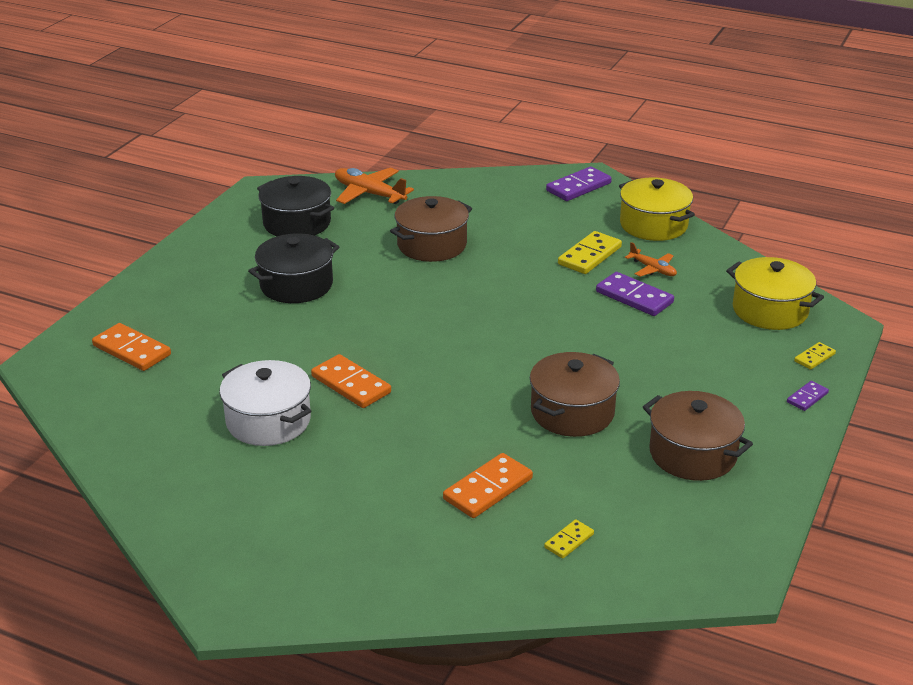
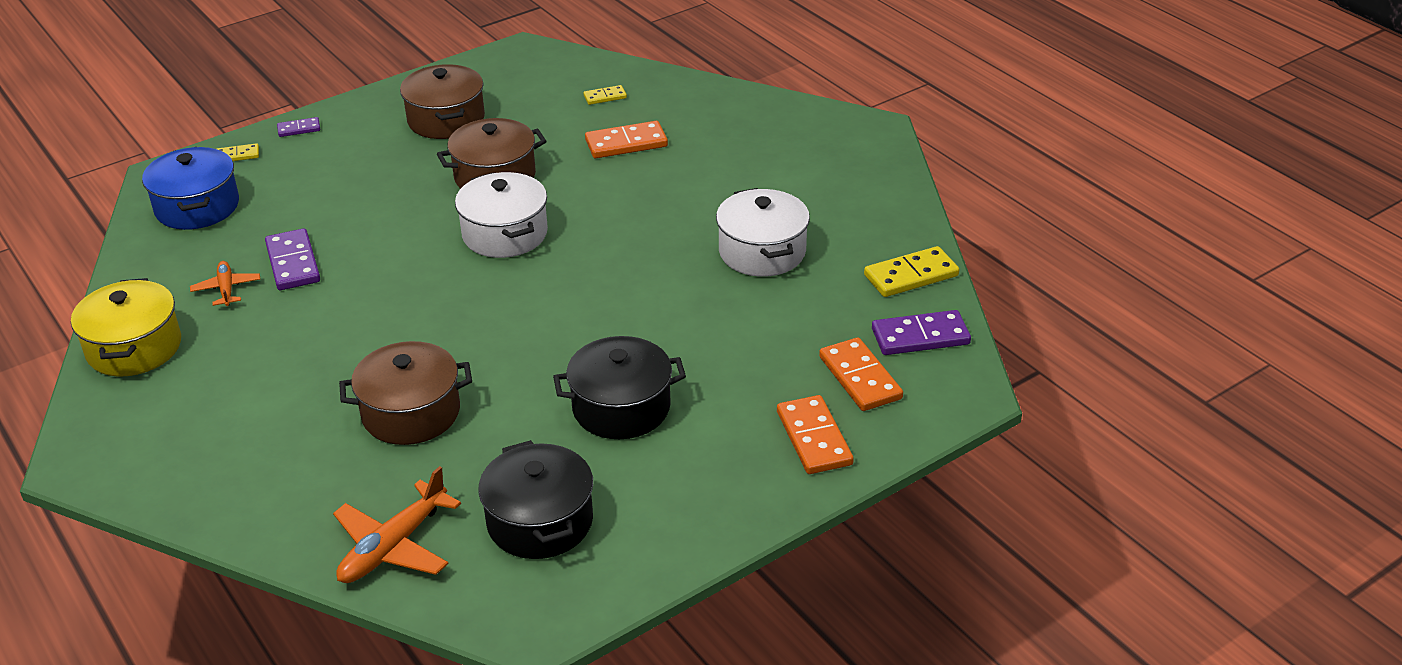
camera: 150 degrees left, 5 degrees up
orange domino [311,354,391,408] -> orange domino moved to [777,395,854,474]
orange plane [335,167,414,204] -> orange plane turned 60 degrees clockwise [333,466,461,583]
purple domino [546,167,612,201] -> purple domino moved to [872,310,971,355]
yellow domino [558,231,622,274] -> yellow domino moved to [864,246,959,297]
yellow pot [726,257,824,330] -> blue pot [142,147,239,230]
none -> white pot [455,172,548,258]

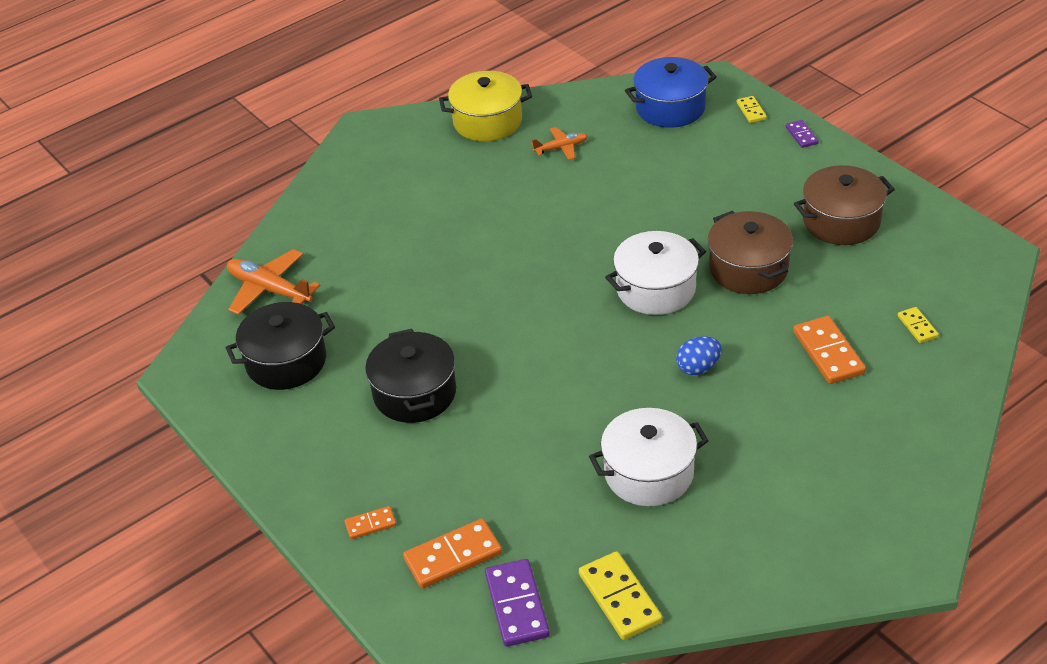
camera: 90 degrees right, 5 degrees up
purple domino [265,228,320,290] -> none
brown pot [339,341,472,445] -> none
orange domino [777,395,854,474] -> orange domino [345,506,396,539], size x0.54
none -> blue egg [676,336,722,375]

